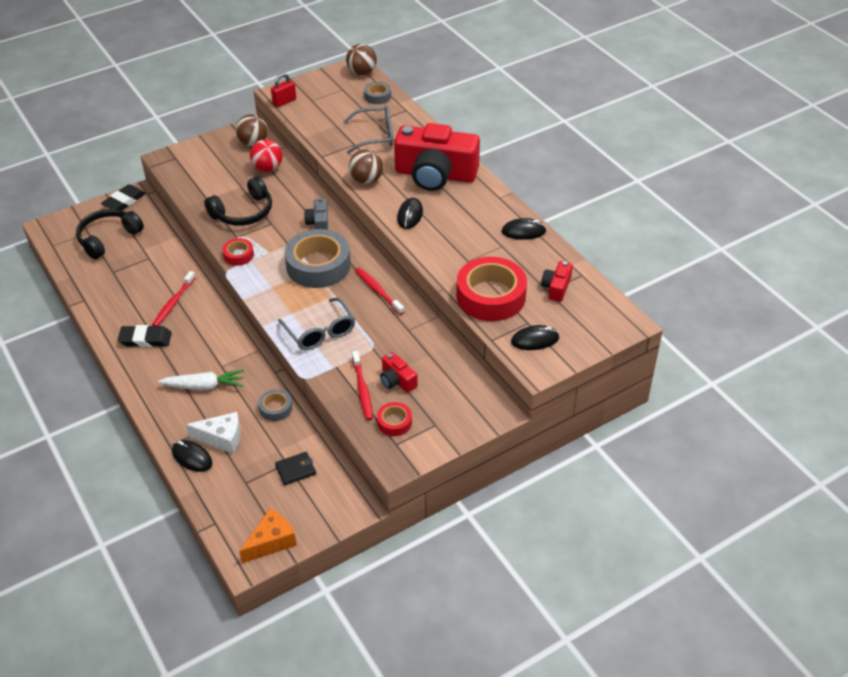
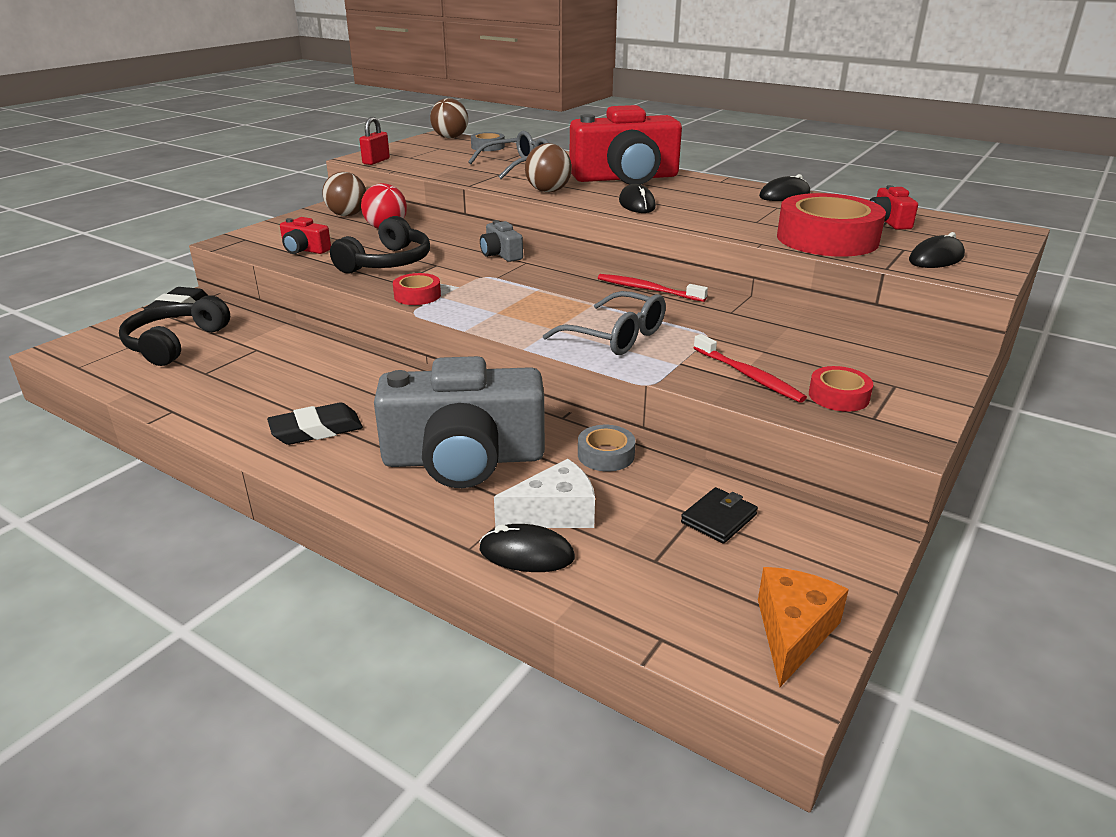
camera: 25 degrees left, 15 degrees down
red toothbrush [152,271,196,326] -> none
white carrot [158,370,244,390] -> grey camera [374,356,545,488]
grey tape [284,229,351,288] -> none
red camera [380,352,418,393] -> red camera moved to [280,217,331,254]

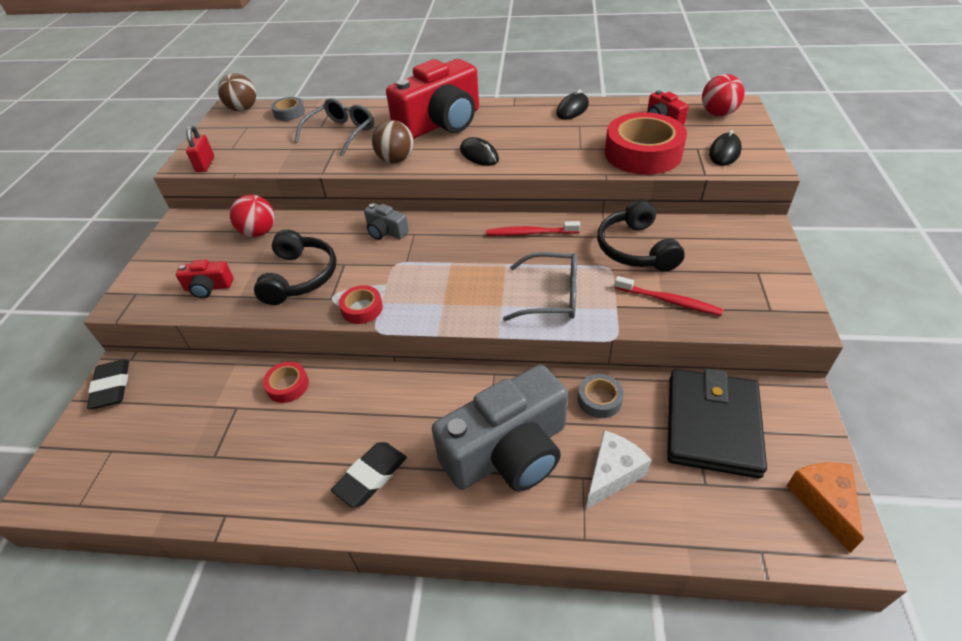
camera: 25 degrees left, 15 degrees up
black headphones [119,295,230,366] -> black headphones moved to [597,199,685,272]
brown ball [322,172,366,216] -> none
black mouse [480,524,575,572] -> none
black wallet [681,487,758,544] -> black wallet [667,368,767,478], size x2.34
red tape [809,366,873,412] -> red tape moved to [263,362,309,403]
none -> red ball [702,74,745,116]

